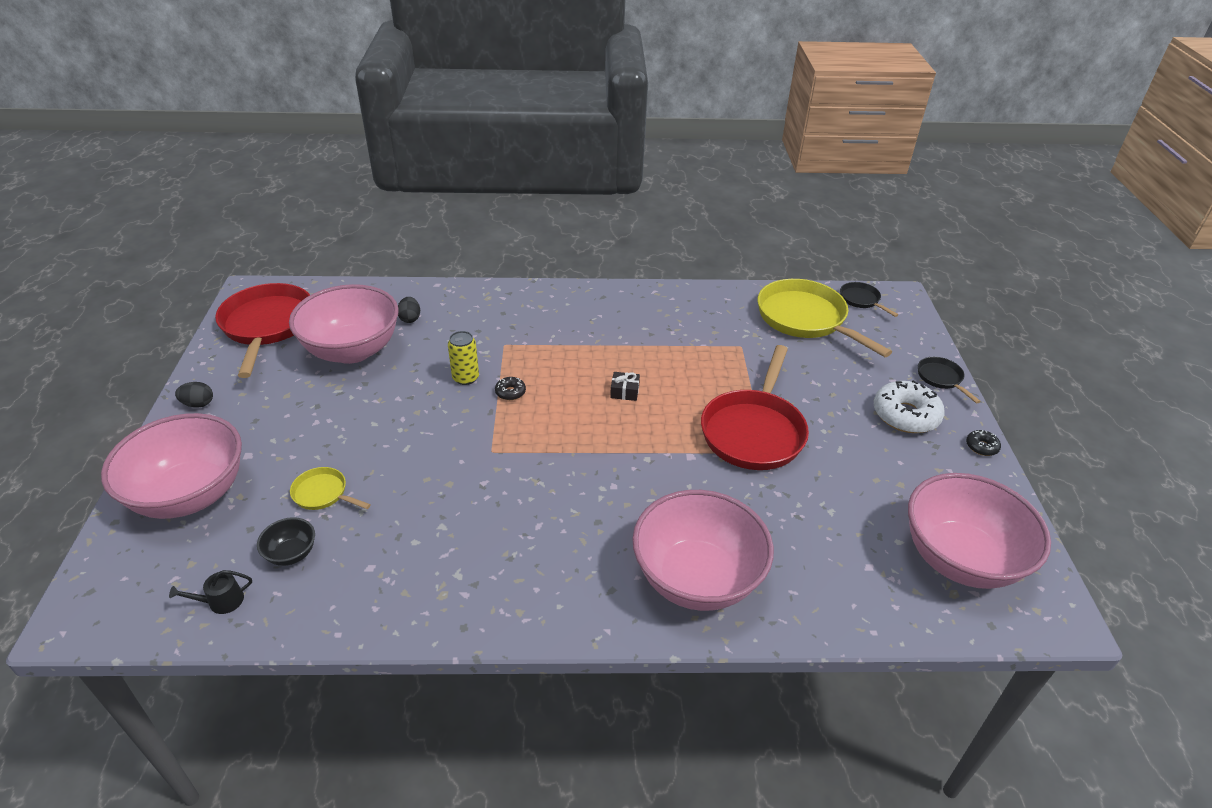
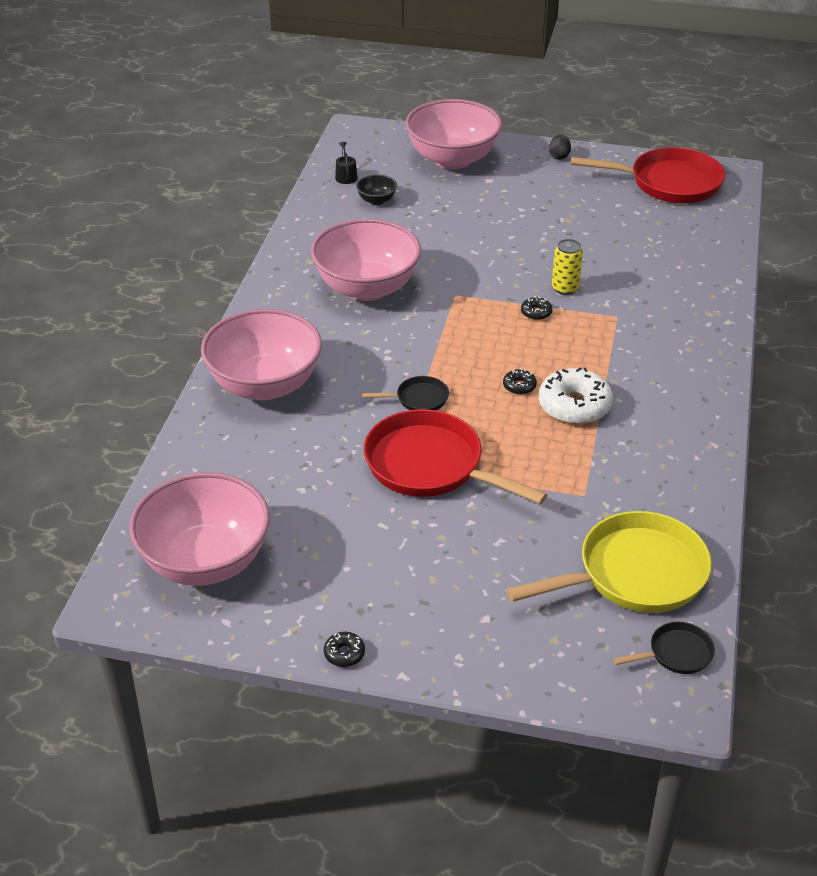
camera: 105 degrees right, 0 degrees up
pink bowl [289,284,399,364] -> pink bowl moved to [311,219,421,301]
yellow pan [290,467,371,510] -> none
black egg [398,297,420,323] -> none
black gift [610,372,640,401] -> black donut [503,368,537,395]
white donut [874,380,944,433] -> white donut moved to [539,367,613,425]
black pan [918,357,981,403] -> black pan moved to [362,376,449,410]

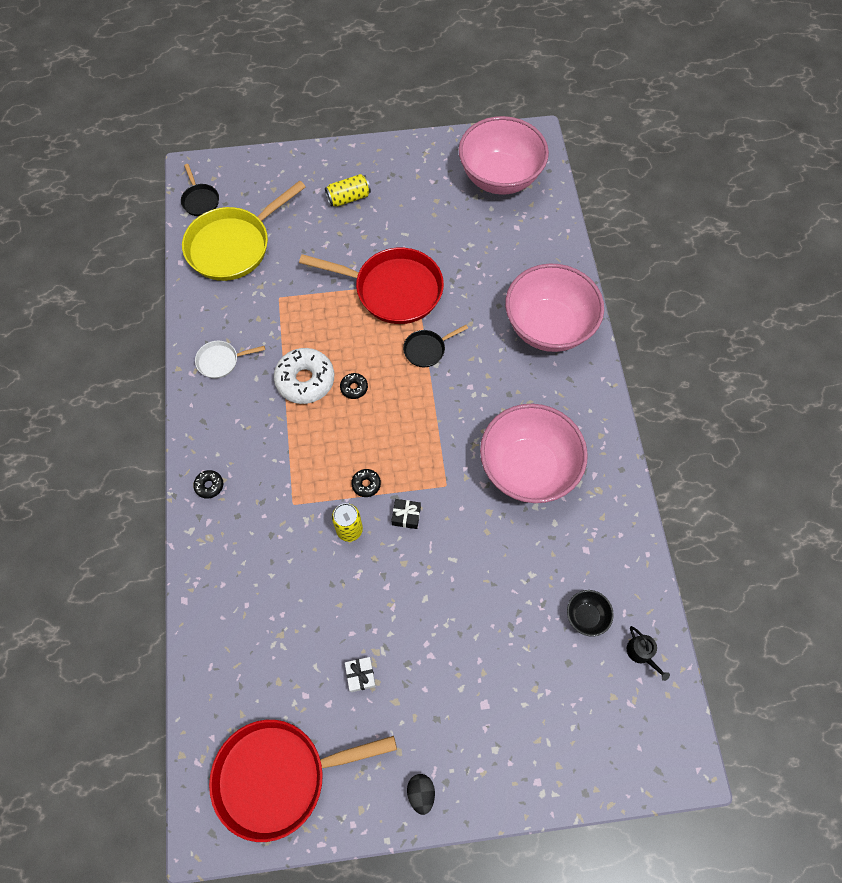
camera: 160 degrees right, 25 degrees up
black donut [324,632,365,667] -> black donut moved to [193,470,223,499]
pink bowl [405,99,502,169] -> none
black pan [613,622,715,674] -> black pan turned 75 degrees counterclockwise [181,164,219,216]
none -> white pan [195,341,265,378]
none -> yellow can [325,174,371,207]
none -> white gift [345,657,376,692]
none -> black gift [391,499,421,529]

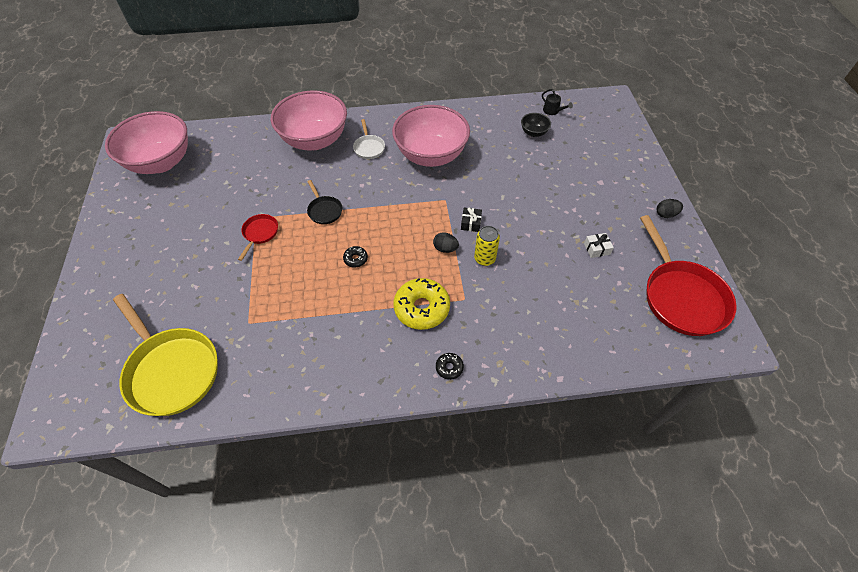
camera: 90 degrees left, 10 degrees down
black pan [181,164,219,216] -> none
white pan [195,341,265,378] -> white pan moved to [353,119,385,159]
white donut [274,348,334,404] -> none
red pan [299,248,444,324] -> red pan [238,214,278,261], size x0.46
yellow can [325,174,371,207] -> none
black donut [351,469,381,497] -> black egg [433,232,459,253]
black watering can [627,626,670,681] -> black watering can turned 75 degrees clockwise [542,89,573,115]
none -> yellow donut [393,278,450,330]

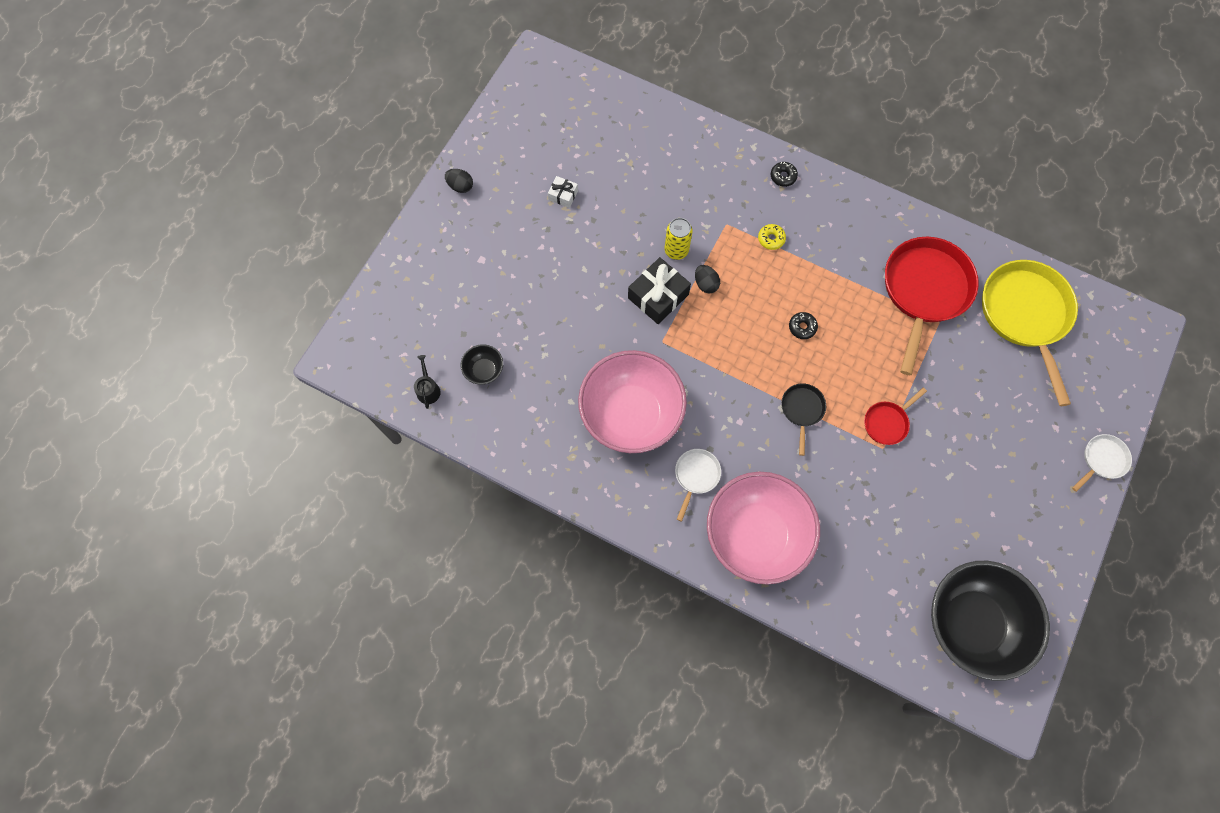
camera: 145 degrees left, 15 degrees up
pink bowl [105,111,188,174] -> black bowl [931,561,1050,681]
yellow donut [393,278,450,330] -> yellow donut [758,224,786,250], size x0.46
black gift [461,207,482,232] -> black gift [628,257,691,324], size x1.88
red pan [640,215,737,336] -> red pan moved to [885,237,979,375]
none -> white pan [1072,434,1132,492]

